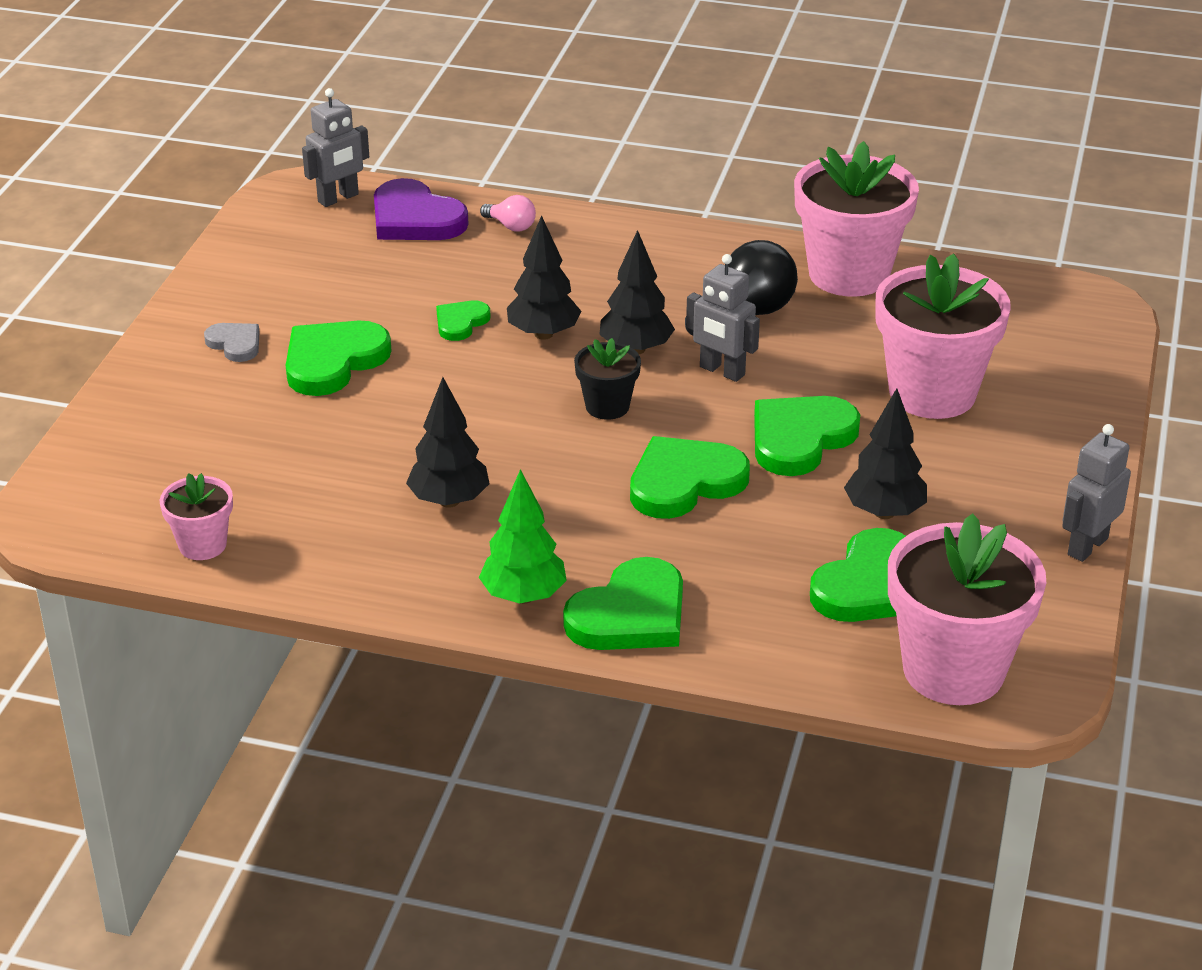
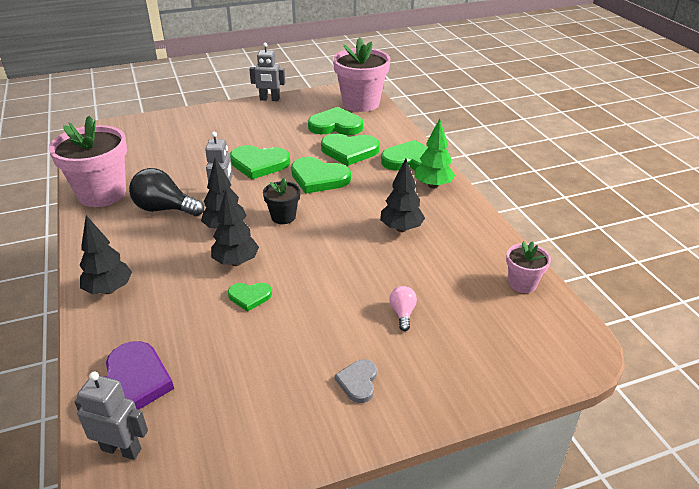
camera: 125 degrees left, 0 degrees up
green heart [286,320,392,396] -> green heart moved to [321,134,380,166]
pink light bulb [480,195,536,232] -> pink light bulb moved to [390,286,417,331]
black tree [844,388,927,519] -> black tree moved to [79,215,132,294]
pink flower pot [876,253,1011,419] -> none

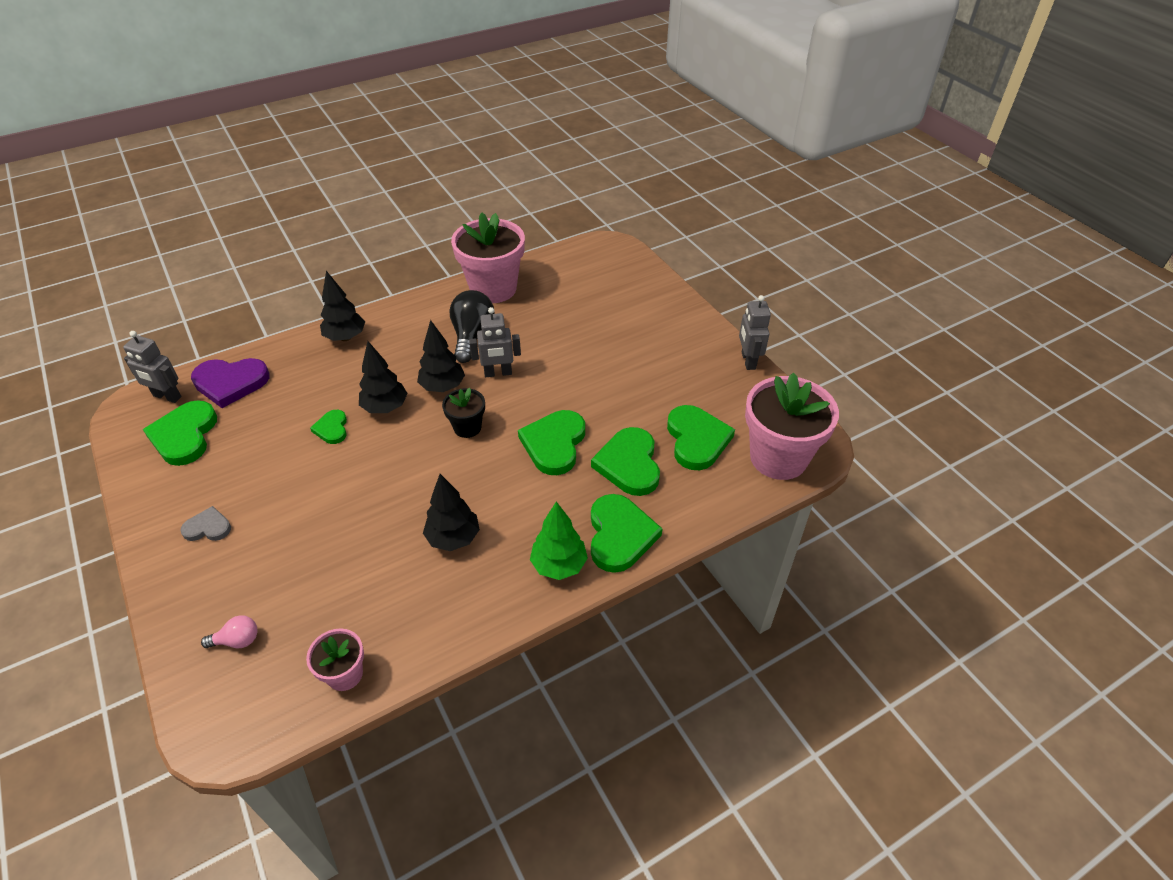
camera: 80 degrees right, 10 degrees up
grey robot [75,371,148,460] -> grey robot turned 105 degrees clockwise [123,331,182,403]
green heart [230,145,290,179] -> green heart moved to [143,401,217,466]
pink light bulb [390,286,417,331] -> pink light bulb moved to [201,615,258,648]

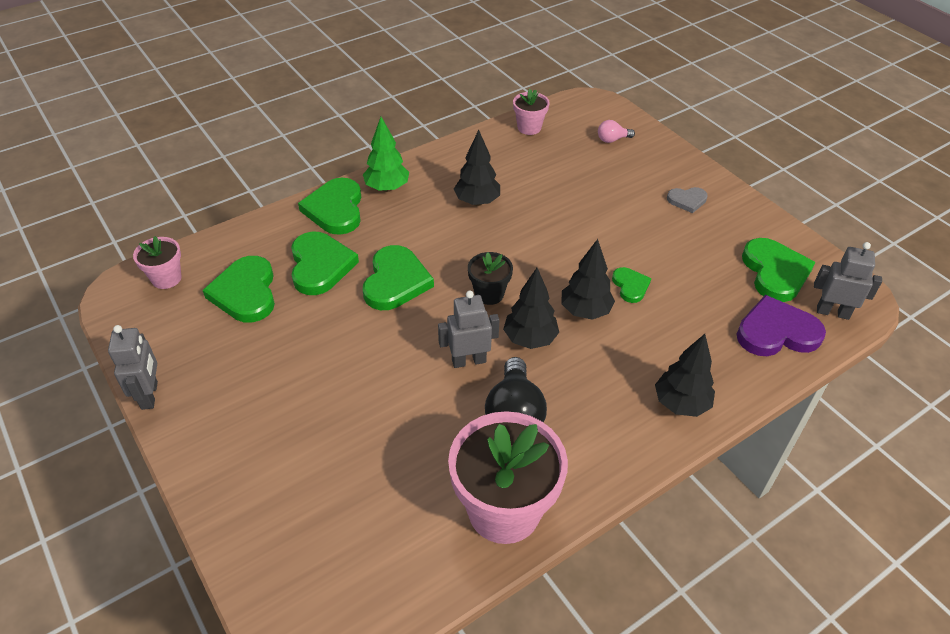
camera: 175 degrees right, 0 degrees up
pink flower pot [745,372,839,480] -> pink flower pot [133,236,182,289], size x0.50

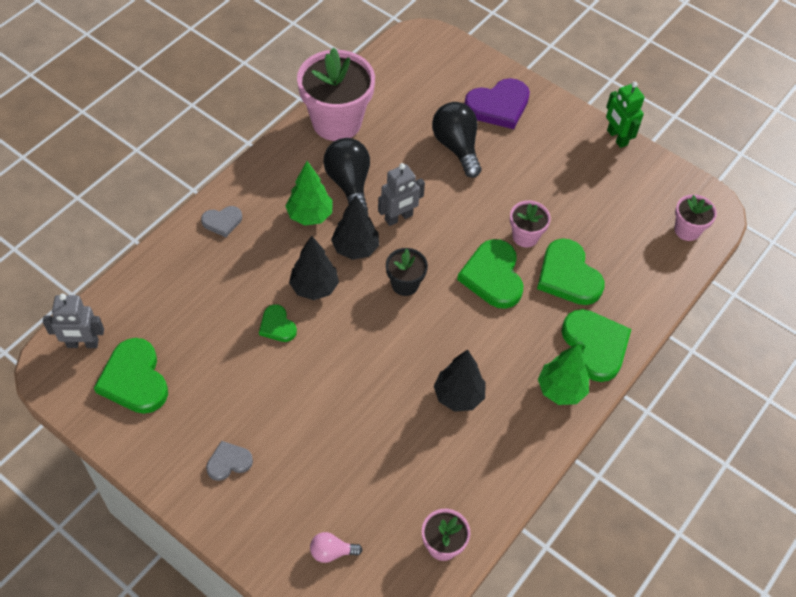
camera: 160 degrees right, 10 degrees up
grey robot [108,325,158,410] -> green robot [606,82,645,148]
green heart [203,256,275,323] -> none
pink light bulb [598,120,635,143] -> pink light bulb turned 150 degrees counterclockwise [310,532,362,563]
black tree [655,334,715,417] -> grey heart [201,206,242,237]
purple heart [737,295,826,356] -> purple heart moved to [465,78,530,129]
none -> green tree [286,161,333,226]
none -> black light bulb [432,102,481,178]
none -> pink flower pot [510,200,551,247]

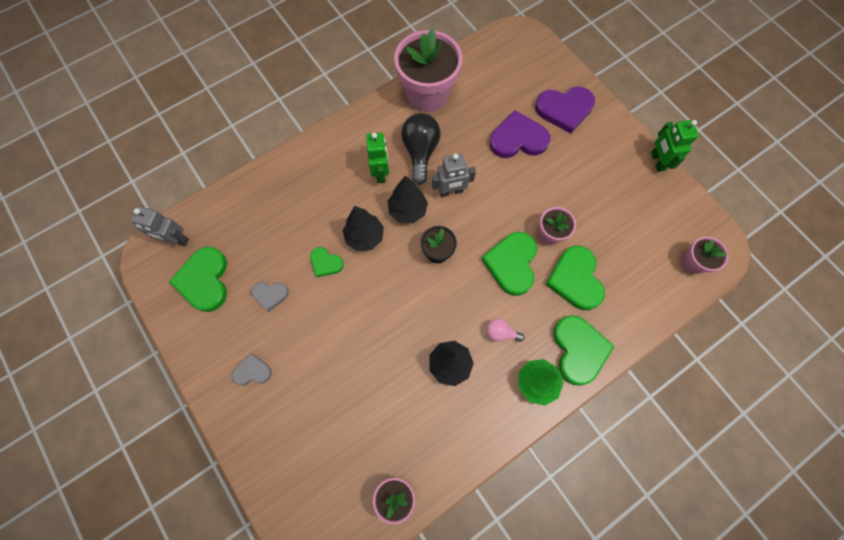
camera: 20 degrees right, 15 degrees up
grey heart [201,206,242,237] -> grey heart moved to [251,282,289,312]
green heart [259,304,297,342] -> green heart turned 45 degrees counterclockwise [310,247,344,277]
green tree [286,161,333,226] -> green robot [366,133,389,183]
pink light bulb [310,532,362,563] -> pink light bulb moved to [486,319,524,342]
black light bulb [432,102,481,178] -> purple heart [489,110,550,158]

